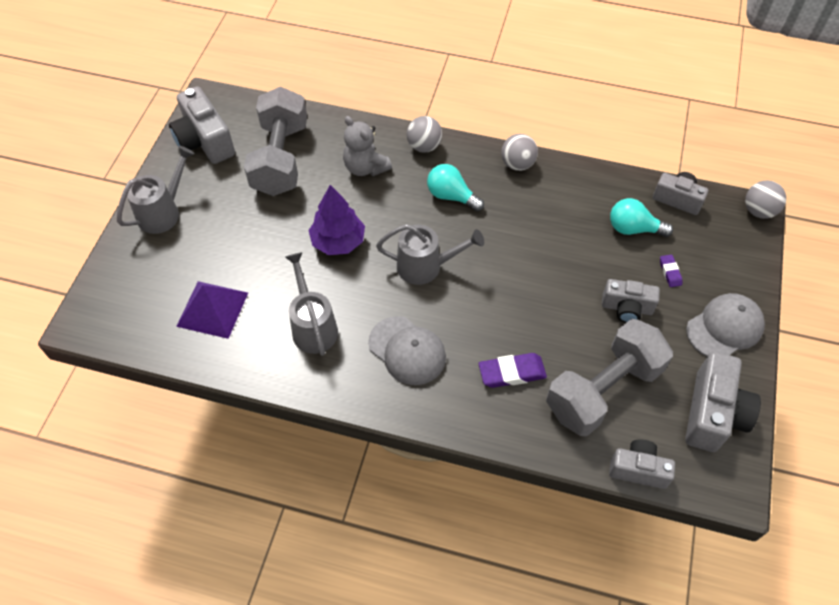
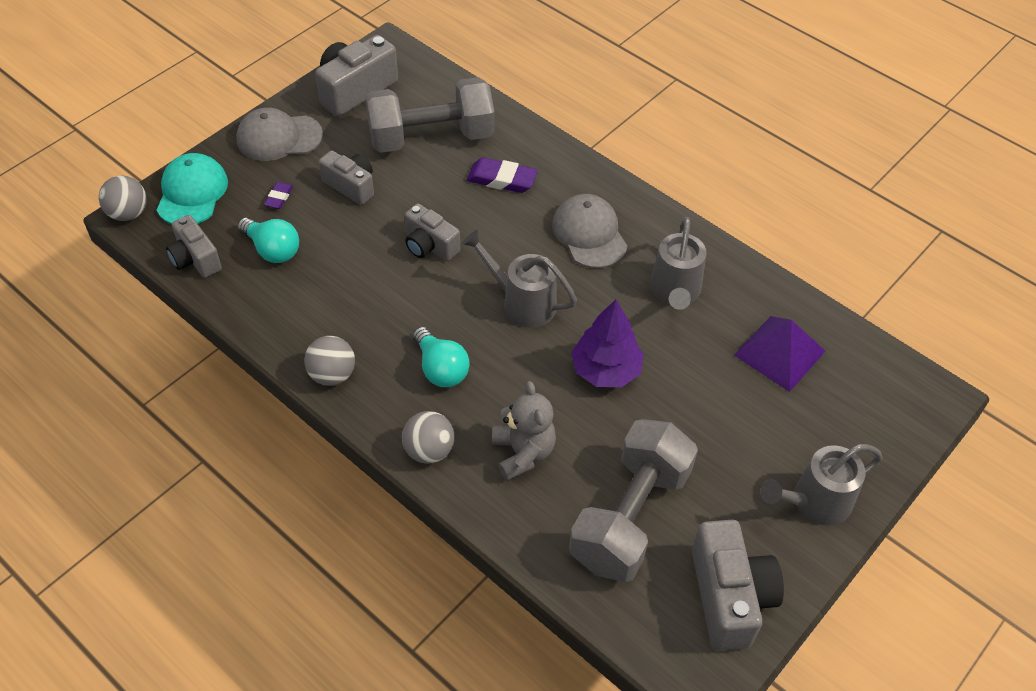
camera: 155 degrees left, 5 degrees down
grey camera [609,439,675,489] -> grey camera moved to [404,203,460,261]
none -> turquoise cap [157,153,228,224]

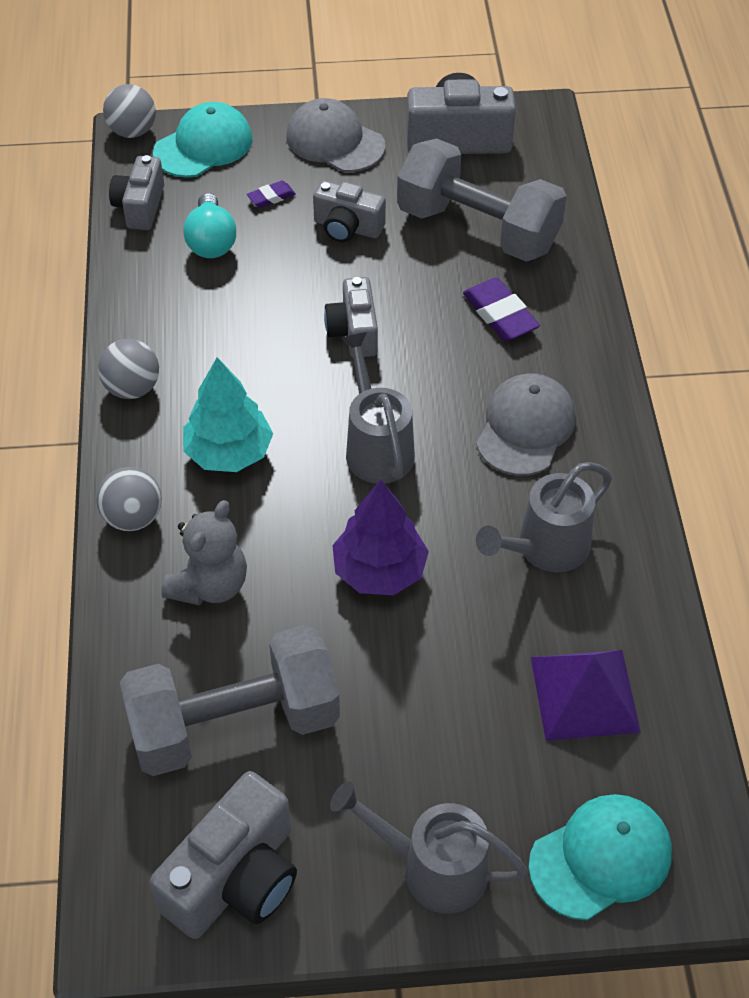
camera: 45 degrees right, 0 degrees up
grey camera [319,150,374,205] -> grey camera turned 120 degrees clockwise [313,180,386,242]
turquoise light bulb [413,327,470,387] -> turquoise tree [183,357,273,472]
none -> turquoise cap [529,794,672,920]

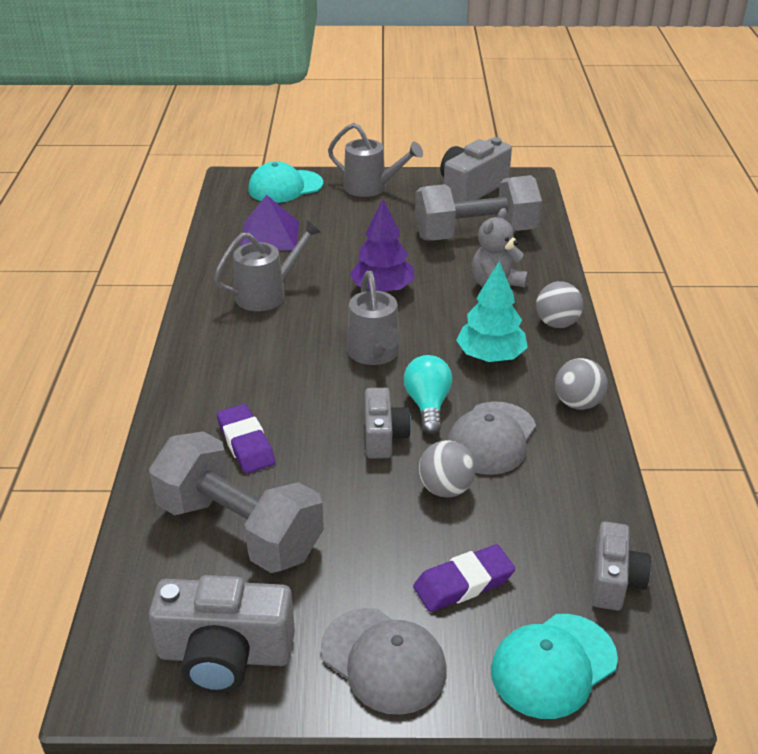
camera: 175 degrees left, 15 degrees down
grey ball [103,84,156,138] -> grey ball moved to [419,440,476,498]
turquoise light bulb [183,193,236,258] -> turquoise light bulb moved to [404,355,452,434]
purple eraser [247,181,296,208] -> purple eraser [413,544,515,612], size x1.79
grey camera [313,180,386,242] -> none
grey cap [476,373,576,476] -> grey cap moved to [447,401,536,475]

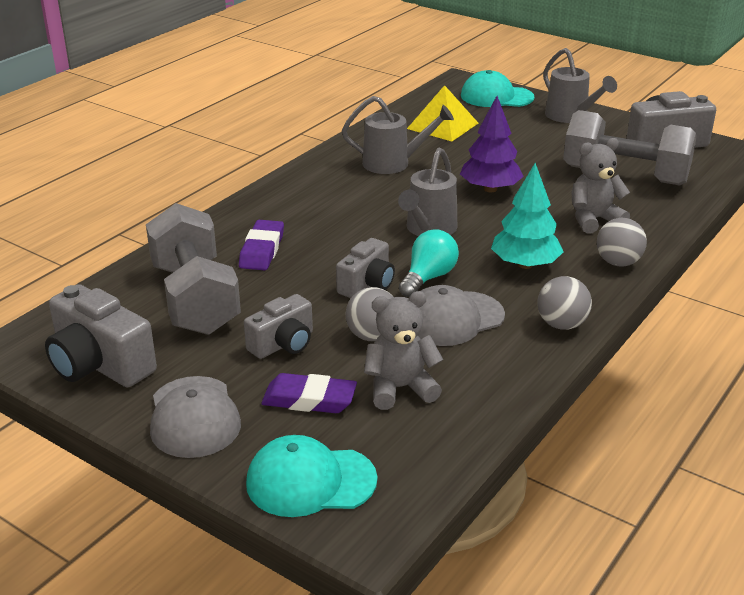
camera: 35 degrees right, 5 degrees down
purple pyramid [240,195,299,250] -> yellow pyramid [407,85,478,141]
grey camera [592,521,651,611] -> grey camera moved to [244,294,313,359]
none -> grey teddy bear [364,291,443,410]

